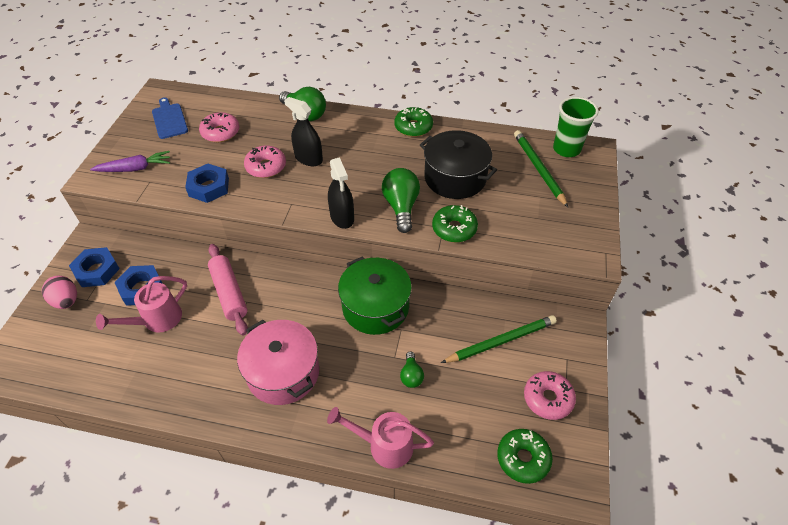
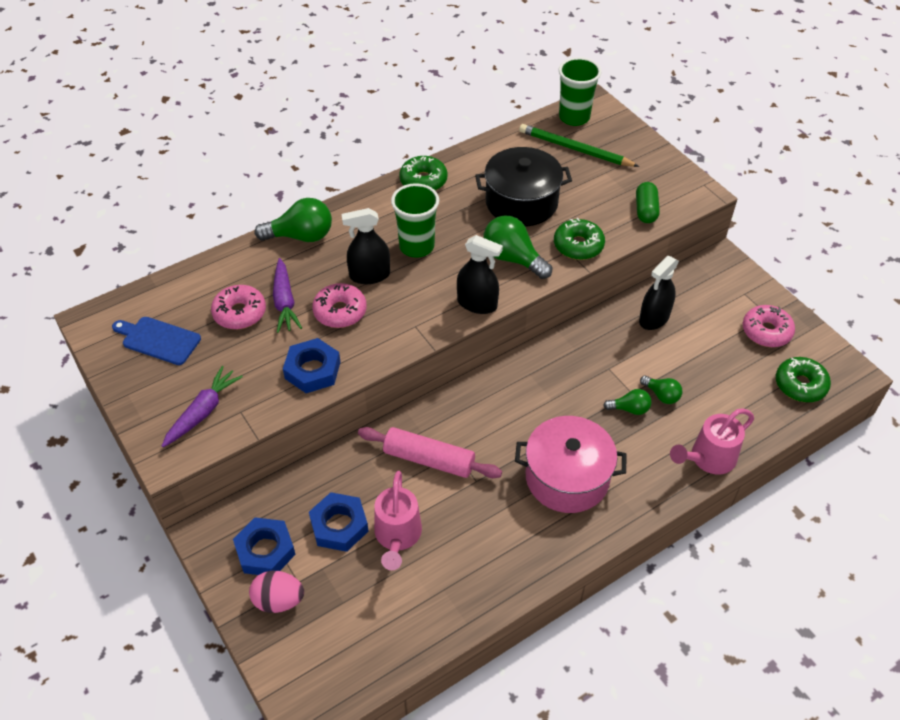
camera: 45 degrees left, 0 degrees up
green pot [338,257,412,335] -> none
green pencil [441,315,557,363] -> none
none -> purple carrot [273,258,302,333]
none -> green cup [391,183,439,258]
none -> green light bulb [603,389,651,415]
none -> green capsule [636,182,660,223]
none -> black spray bottle [639,256,679,330]

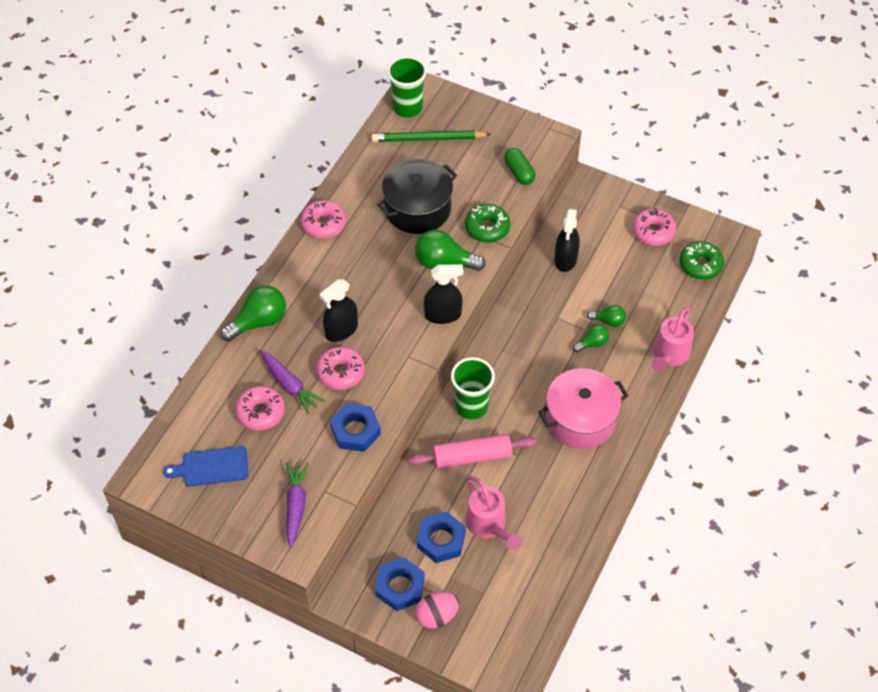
camera: 30 degrees left, 5 degrees up
green cup [391,183,439,258] -> green cup moved to [451,357,495,420]
green donut [399,156,448,191] -> pink donut [301,200,346,239]

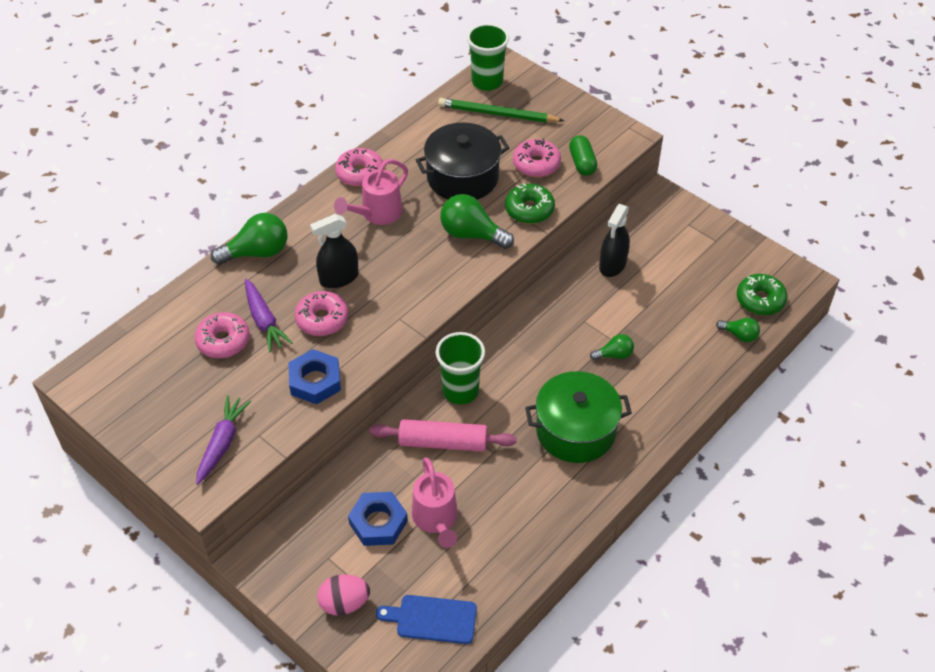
camera: 15 degrees right, 5 degrees down
blue cutting board [163,446,249,487] -> blue cutting board moved to [376,595,477,644]
blue nut [375,557,425,611] -> none
black spray bottle [424,264,463,324] -> none
pink pot [538,368,628,449] -> green pot [525,371,632,463]
green light bulb [587,305,626,327] -> green light bulb moved to [716,318,760,342]
pink donut [633,208,676,246] -> pink donut moved to [513,139,561,177]
pink watering can [652,307,694,372] -> pink watering can moved to [334,159,408,225]

